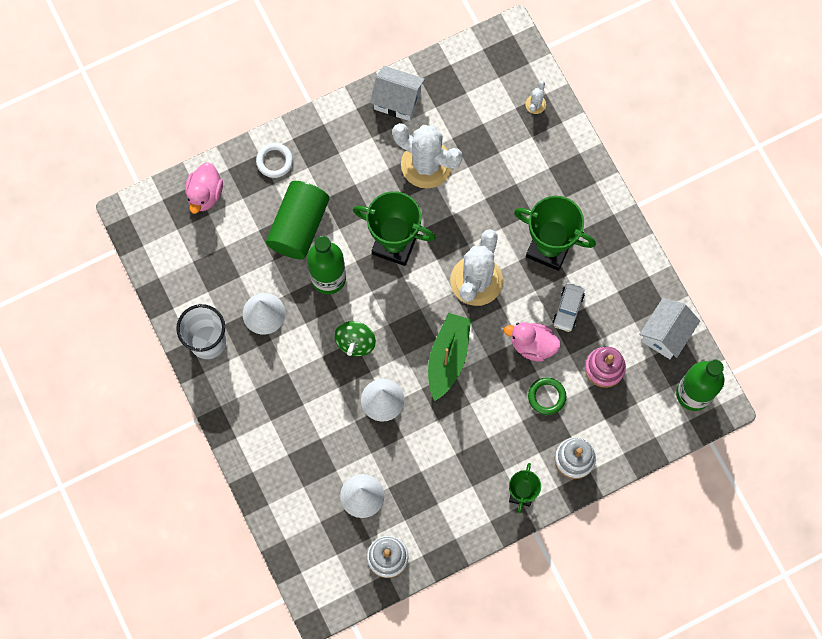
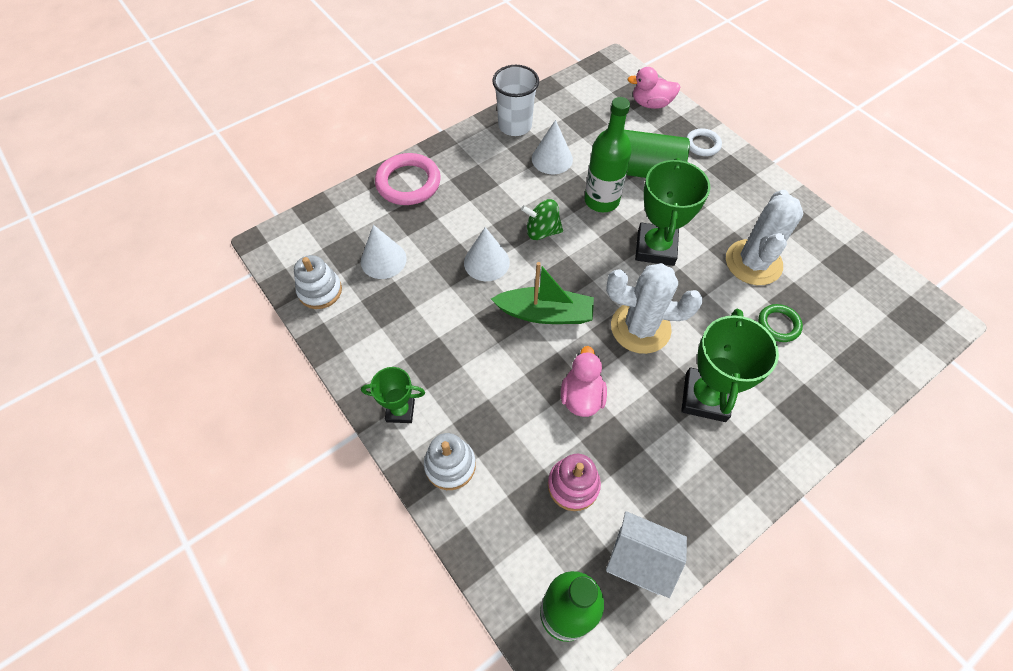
camera: 80 degrees right, 15 degrees down
white house [370,66,425,121] -> none
white cactus [525,81,546,114] -> none
green ring [528,377,566,415] -> green ring moved to [758,304,803,342]
white car [553,283,585,332] -> none
none -> pink ring [375,153,441,205]

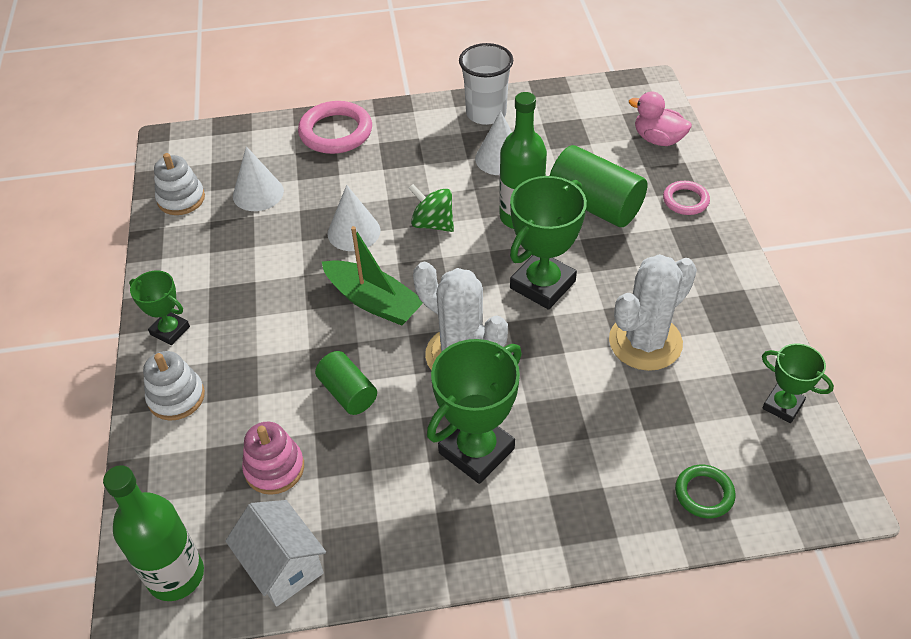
camera: 30 degrees right, 10 degrees down
pink duck [561,346,607,417] -> green cylinder [315,351,377,415]
white ring [686,128,722,156] -> pink ring [663,181,710,215]
green ring [758,304,803,342] -> green ring moved to [675,465,735,518]
none -> green trophy [762,343,834,423]

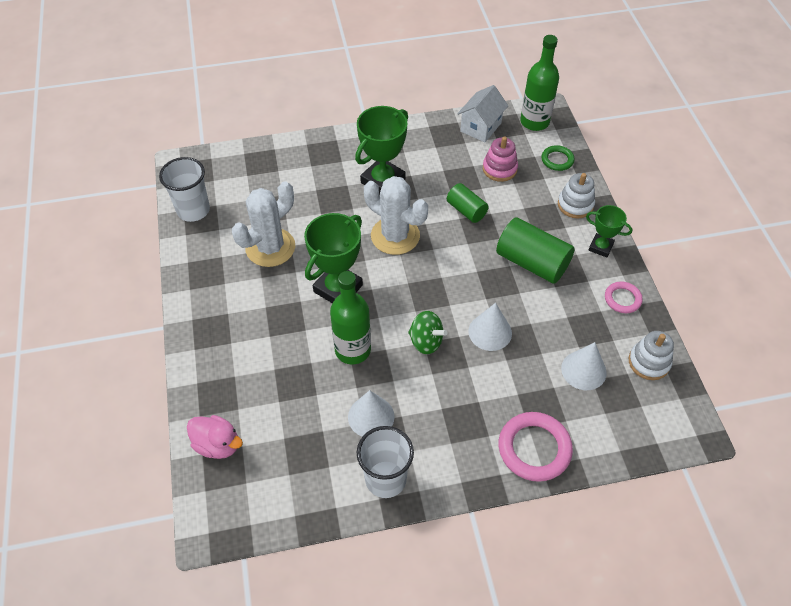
camera: 175 degrees right, 5 degrees up
white house [225,500,326,607] -> white house turned 75 degrees clockwise [457,85,508,142]
green boat [322,226,423,325] -> none
green cylinder [550,145,647,227] -> green cylinder moved to [496,217,575,284]
pink ring [663,181,710,215] -> pink ring moved to [605,281,643,313]
green ring [675,465,735,518] -> green ring moved to [541,145,574,171]
green trophy [762,343,834,423] -> white cup [159,157,210,222]

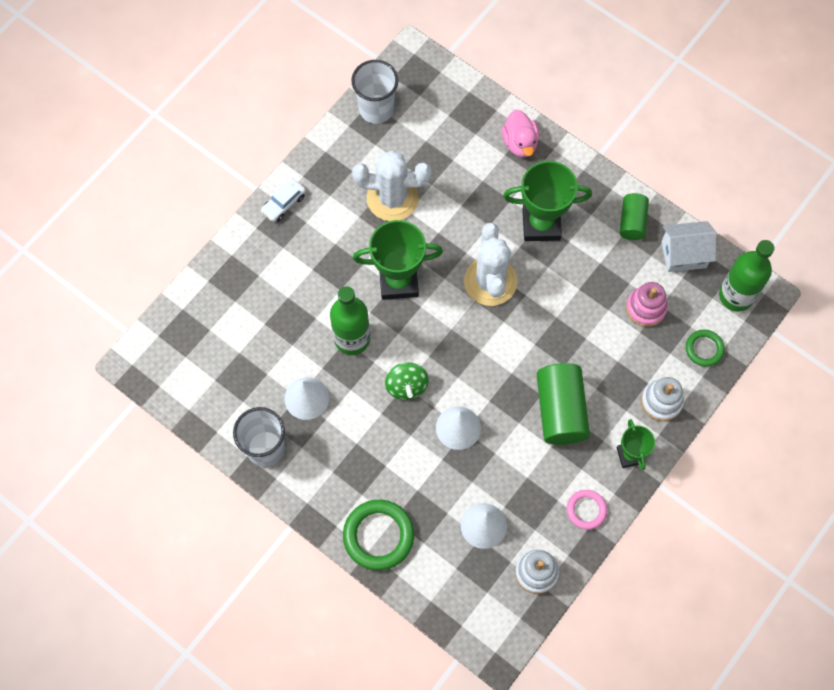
camera: 50 degrees right, 15 degrees up
pink duck [187,415,243,459] -> pink duck moved to [502,110,539,157]
green cylinder [447,183,489,223] -> green cylinder moved to [620,193,649,240]
pink ring [499,412,573,482] -> green ring [343,500,414,570]
none -> white car [261,179,306,222]

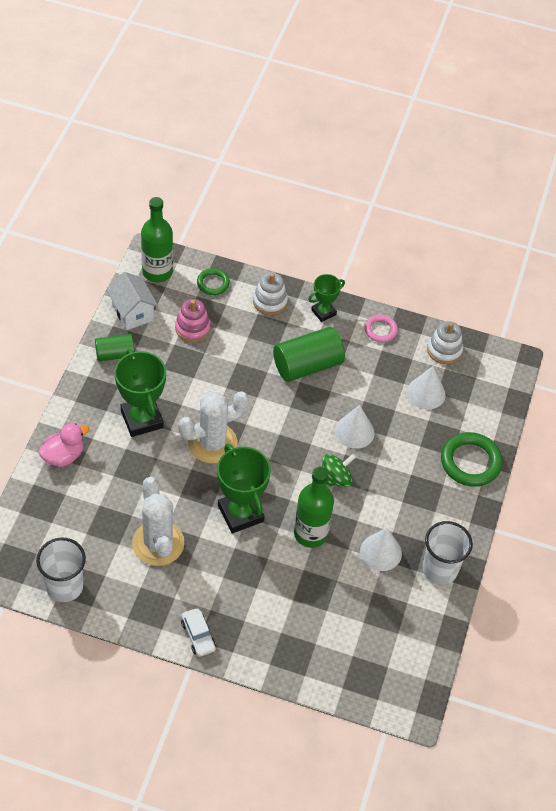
camera: 115 degrees left, 15 degrees down
white car [261,179,306,222] -> white car turned 45 degrees clockwise [181,608,216,657]

